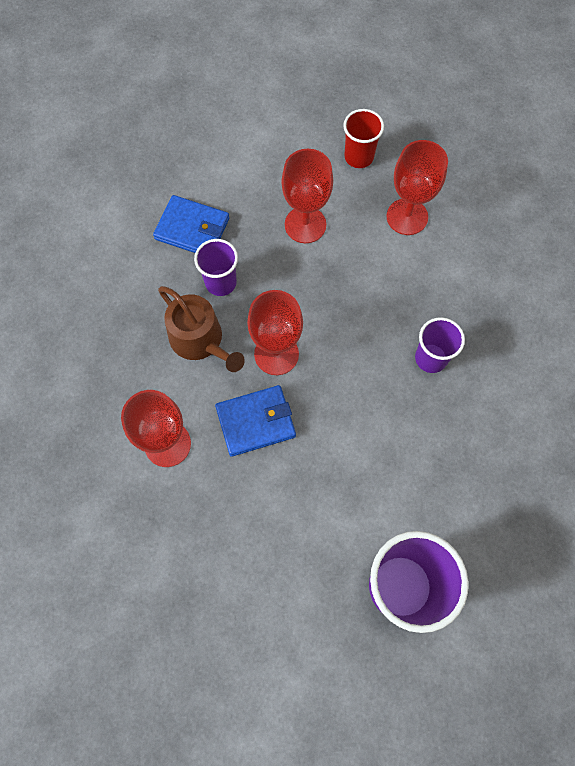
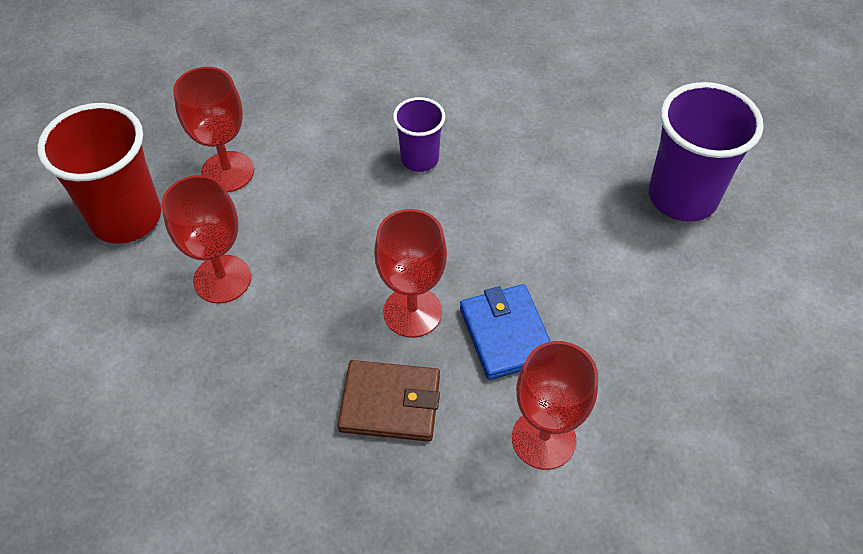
camera: 90 degrees left, 15 degrees down
blue wallet [153,195,229,253] -> none
brown watering can [158,286,245,372] -> brown wallet [338,360,440,442]
purple cup [194,239,238,296] -> none
red cup [343,109,384,168] -> red cup [37,103,161,244], size x1.78

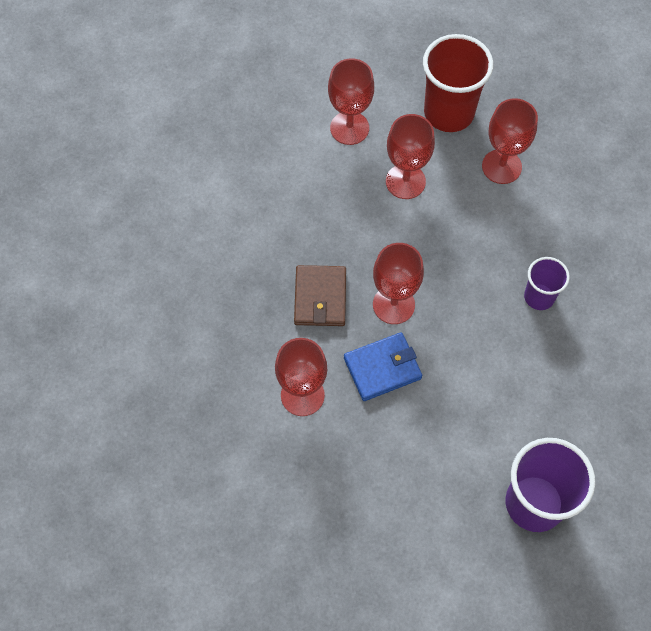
camera: 85 degrees right, 10 degrees up
none -> red goblet [328,58,374,145]

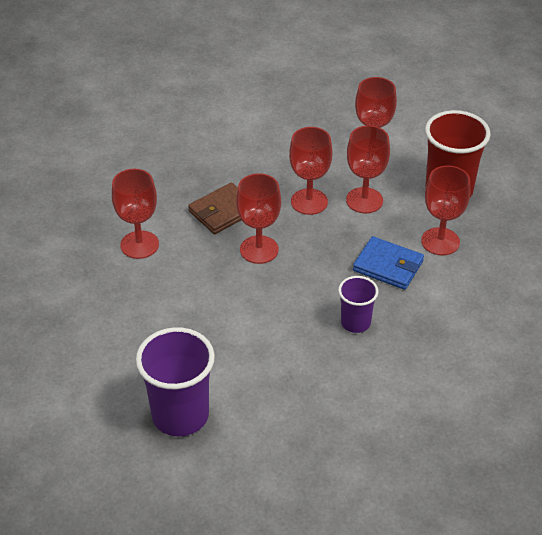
camera: 50 degrees right, 20 degrees down
blue wallet [344,332,422,401] -> blue wallet moved to [353,236,424,290]
none -> red goblet [289,127,332,215]

